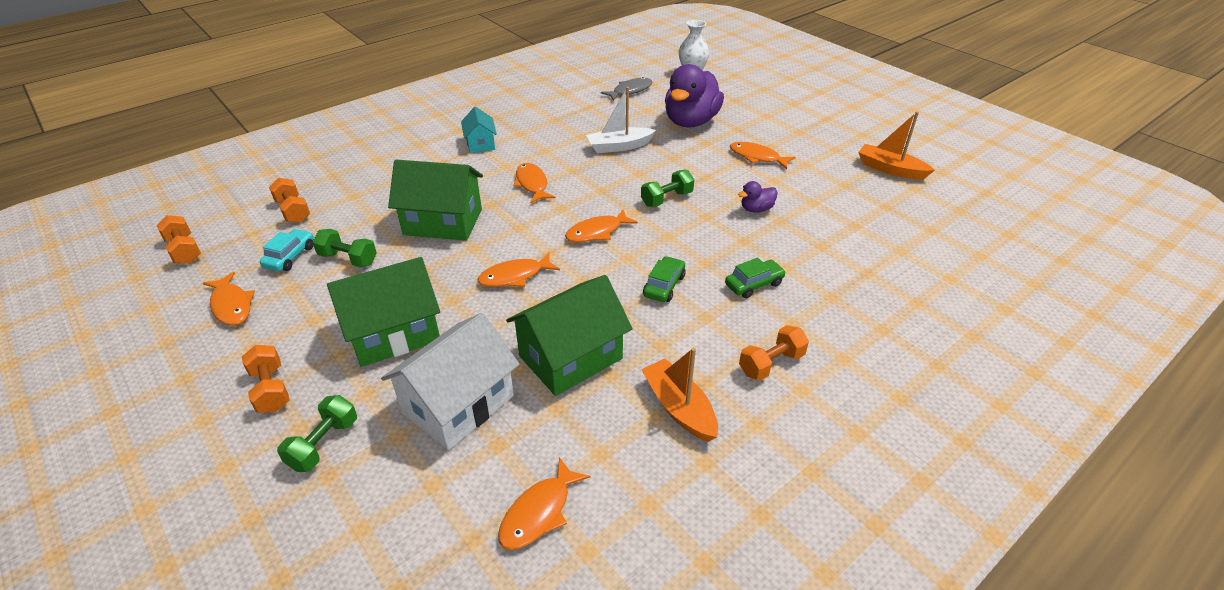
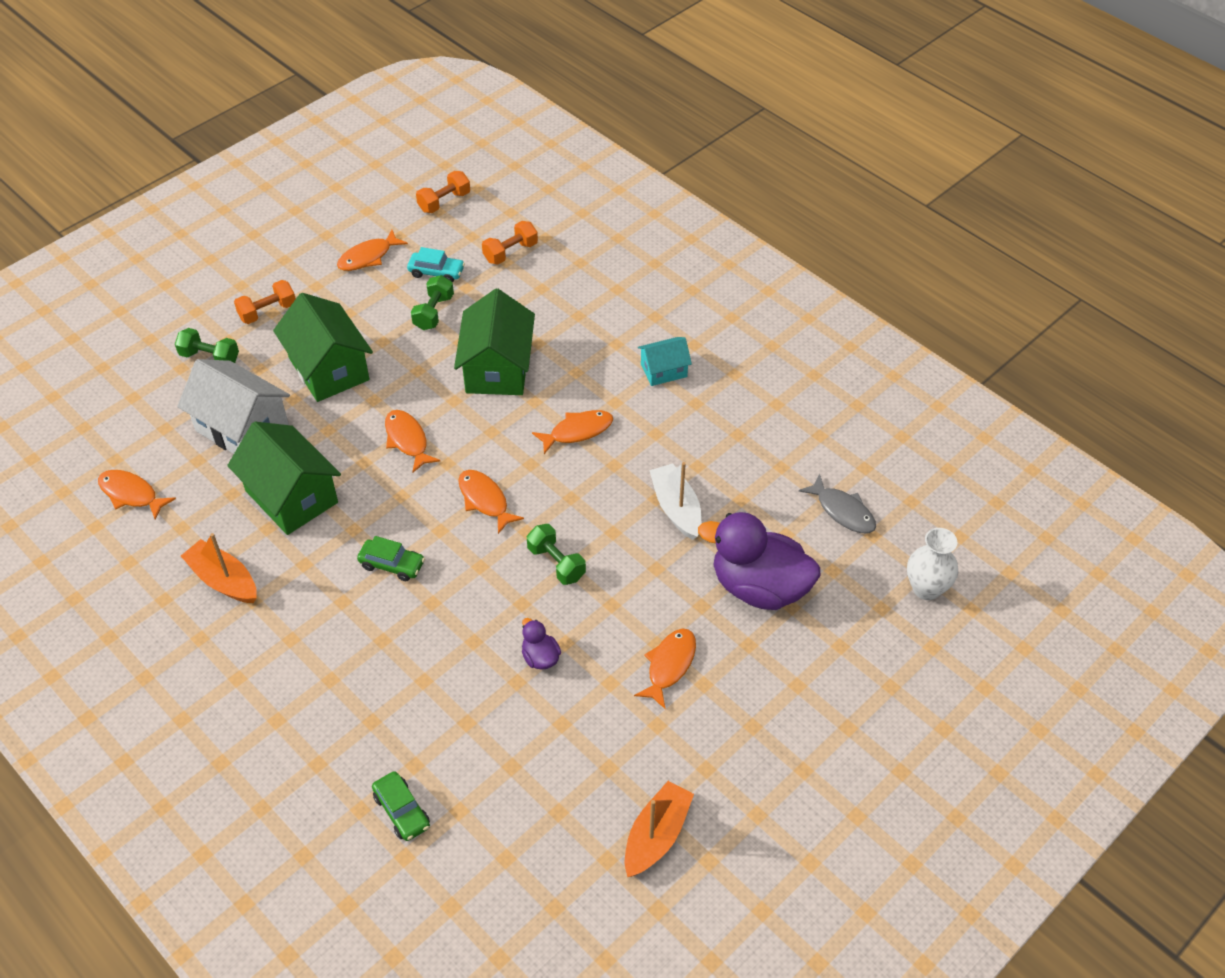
camera: 85 degrees right, 10 degrees up
orange boat [641,348,718,442] -> orange boat turned 105 degrees counterclockwise [181,533,257,603]
green car [725,258,786,298] -> green car moved to [372,771,430,841]
orange dumbbell [739,325,809,381] -> none

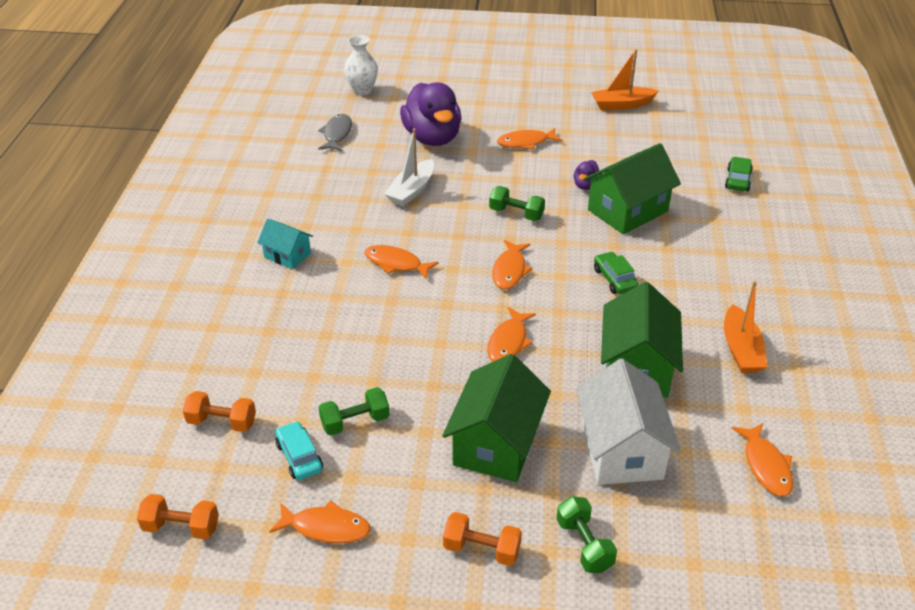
camera: 130 degrees left, 10 degrees down
green house [454,289,535,395] -> green house moved to [584,143,681,234]
green dumbbell [527,524,586,585] -> green dumbbell turned 75 degrees counterclockwise [489,186,545,221]

